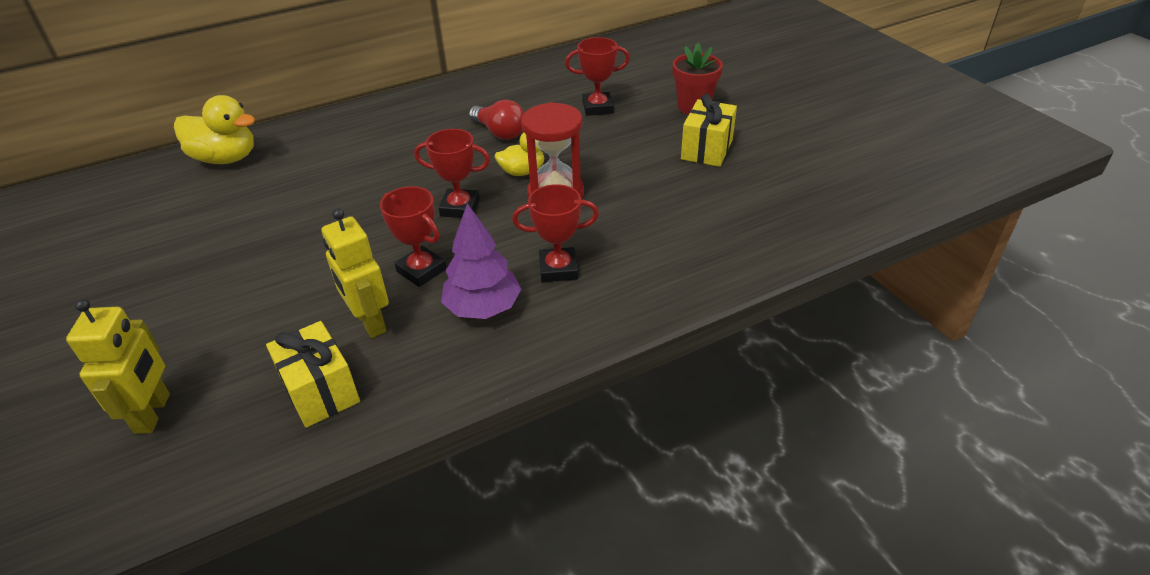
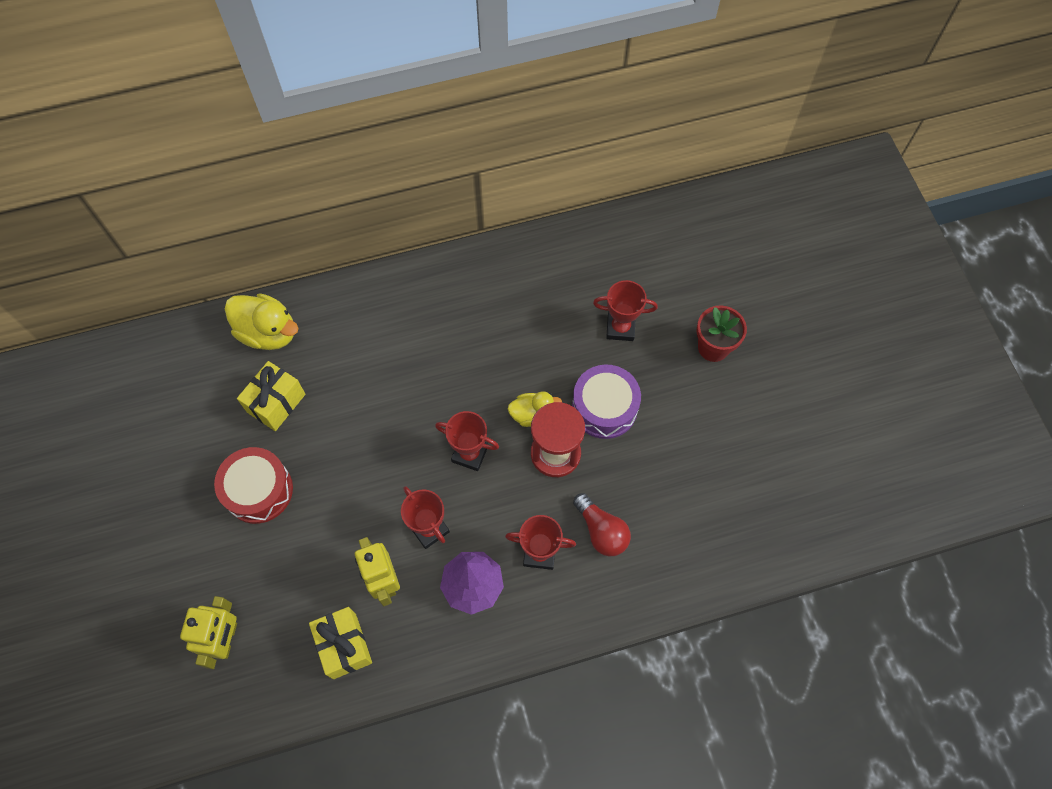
camera: 10 degrees right, 25 degrees up
red light bulb [469,100,524,140] -> red light bulb moved to [573,493,631,556]
yellow gift [681,94,737,167] -> yellow gift moved to [237,361,305,431]
none -> red drum [214,447,293,524]
none -> purple drum [572,364,641,439]

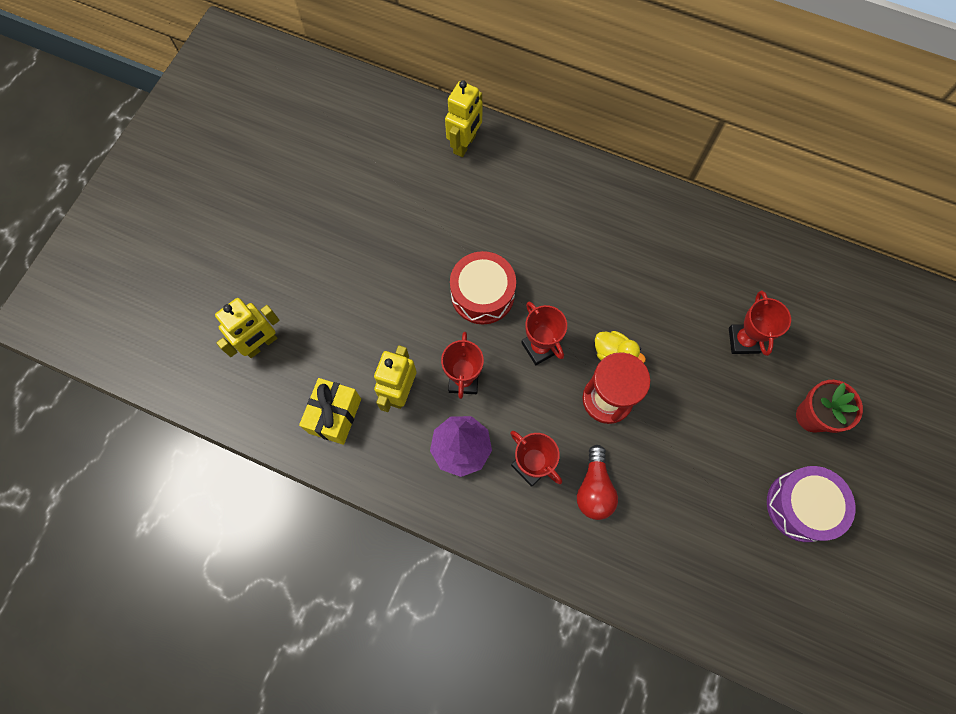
camera: 40 degrees right, 5 degrees up
red drum [214,447,293,524] -> red drum moved to [450,251,516,324]
yellow duck [225,293,299,350] -> yellow robot [445,80,482,157]
yellow gift [237,361,305,431] -> none
purple drum [572,364,641,439] -> purple drum moved to [767,466,856,542]
red trophy [593,280,658,341] -> red trophy turned 45 degrees clockwise [729,291,791,356]

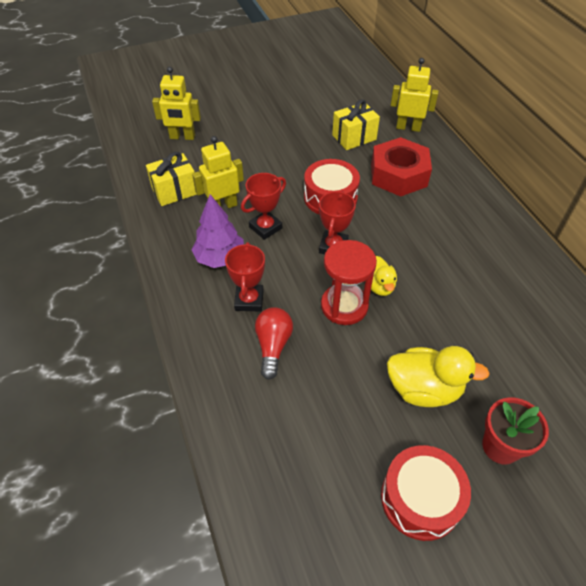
camera: 45 degrees right, 20 degrees down
yellow robot [445,80,482,157] -> yellow robot turned 150 degrees counterclockwise [391,58,438,132]
red light bulb [577,445,618,520] -> red light bulb turned 135 degrees clockwise [255,307,293,380]
red trophy [729,291,791,356] -> none
purple drum [767,466,856,542] -> red drum [381,445,471,541]
none -> yellow gift [332,99,380,150]
none -> red nut [371,137,432,197]
none -> yellow duck [387,346,490,407]

